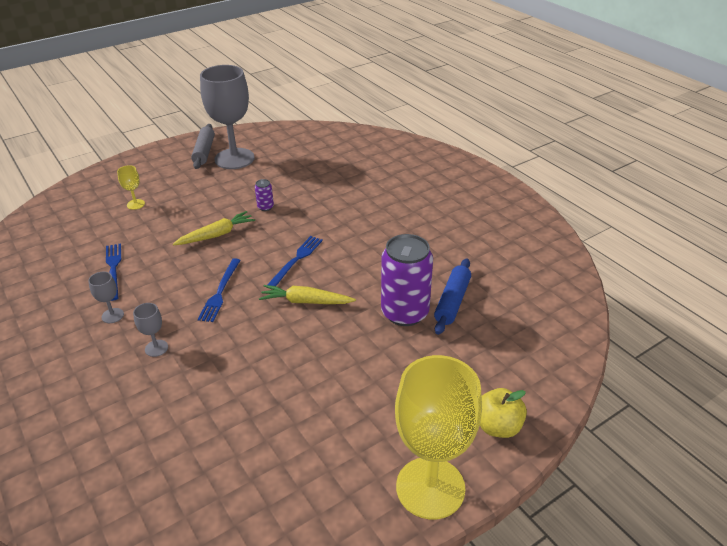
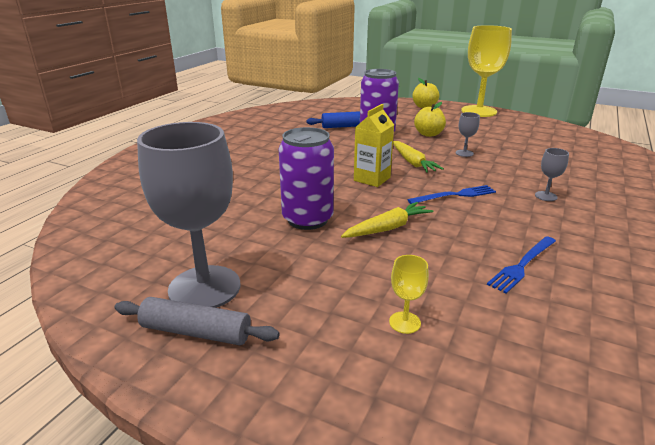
camera: 120 degrees left, 10 degrees down
grey goblet [88,271,124,323] -> grey goblet moved to [456,112,480,157]
yellow carrot [173,211,255,245] -> yellow carrot turned 120 degrees clockwise [341,202,433,238]
grey rolling pin [191,124,215,169] -> grey rolling pin turned 45 degrees clockwise [114,297,280,345]
purple can [255,179,274,211] -> purple can [279,127,334,230], size x2.38
blue fork [267,236,323,286] -> yellow carton [354,104,394,187]
none -> yellow apple [414,102,446,137]

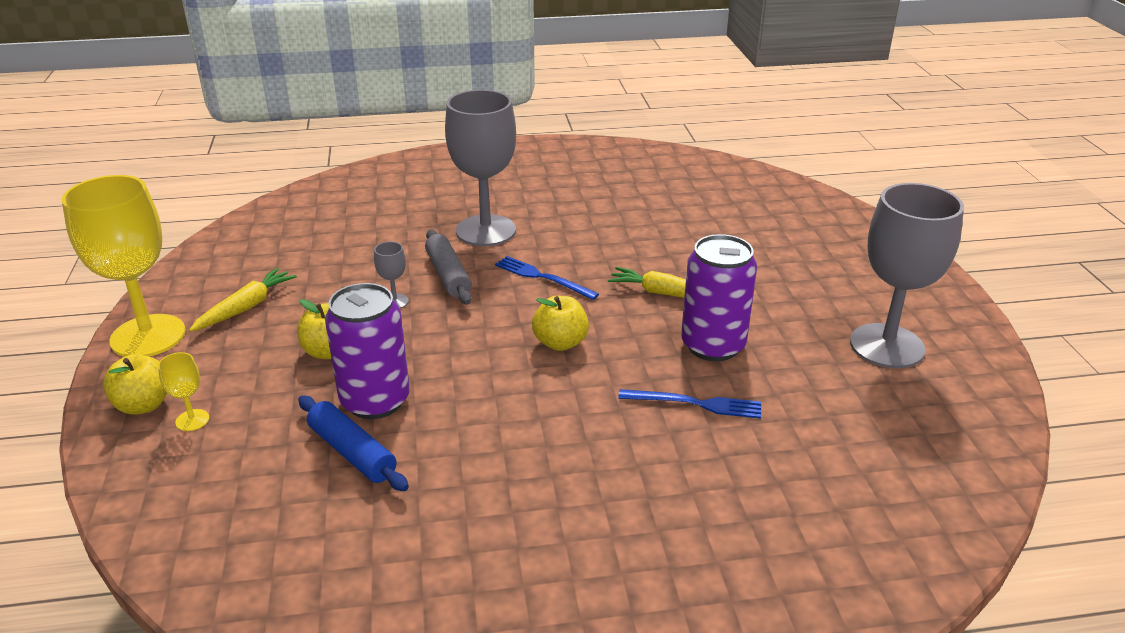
camera: 125 degrees left, 5 degrees up
grey rolling pin [114,297,280,345] -> grey rolling pin moved to [425,230,472,305]
yellow carton [354,104,394,187] -> yellow apple [532,296,589,351]
yellow goblet [389,255,429,334] -> yellow goblet moved to [158,352,209,431]
yellow carrot [393,141,444,173] -> yellow carrot moved to [189,268,297,332]
blue fork [487,236,556,294] -> blue fork moved to [618,389,761,419]
grey goblet [535,148,569,201] -> grey goblet [445,90,516,246], size x2.47

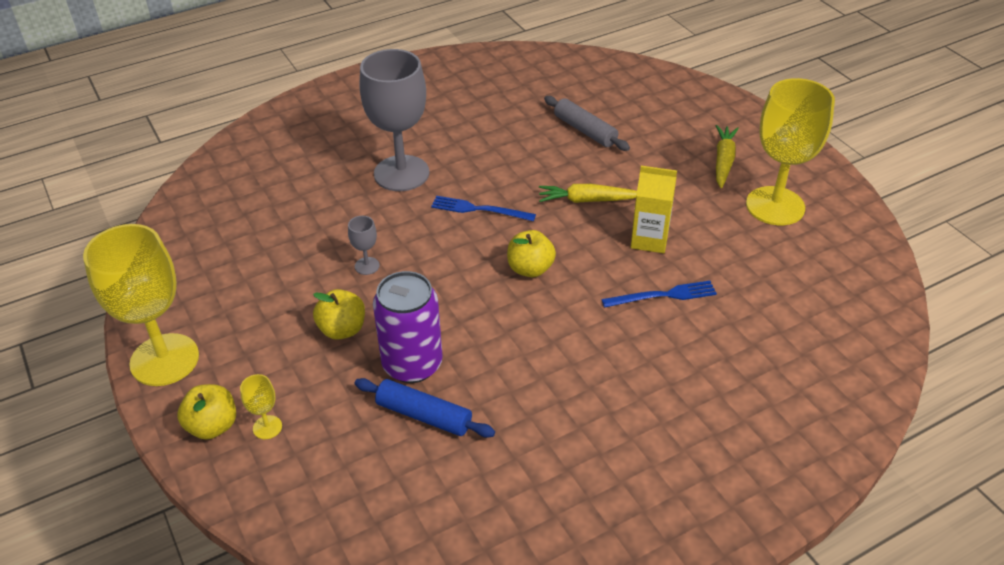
camera: 20 degrees left, 10 degrees up
yellow carrot [189,268,297,332] -> yellow carrot moved to [716,125,739,188]
grey rolling pin [425,230,472,305] -> grey rolling pin moved to [544,96,630,151]
purple can [681,234,757,361] -> yellow carton [631,166,677,253]
grey goblet [850,183,964,368] -> yellow goblet [746,78,835,225]

